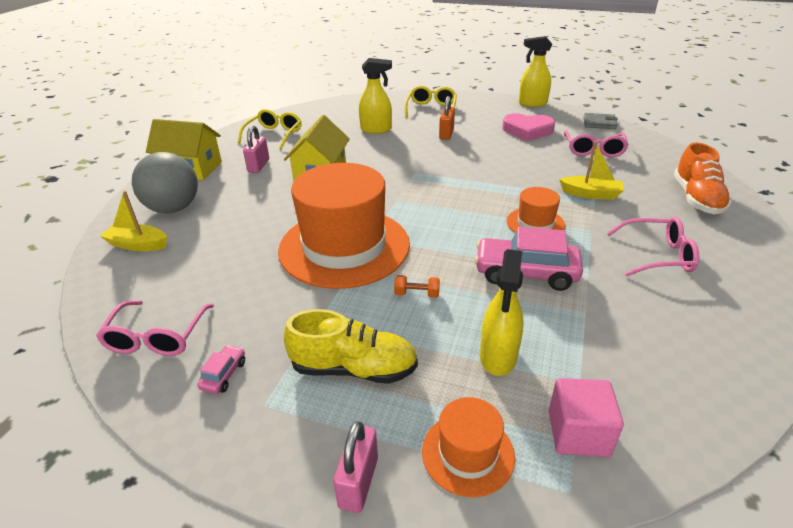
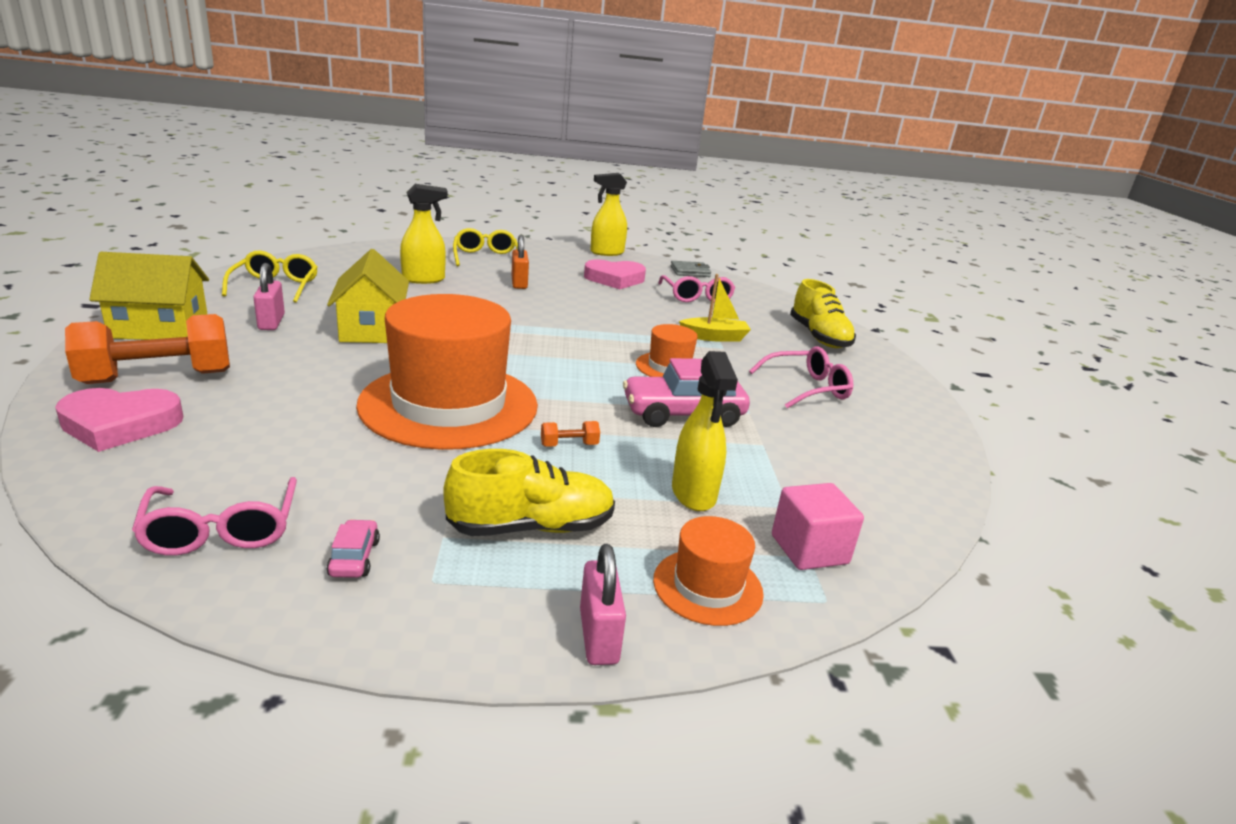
camera: 25 degrees left, 10 degrees down
yellow boat [100,191,167,251] -> pink heart [55,388,183,452]
grey ball [132,152,198,213] -> orange dumbbell [65,314,230,384]
orange shoe [674,142,732,214] -> yellow shoe [790,279,856,348]

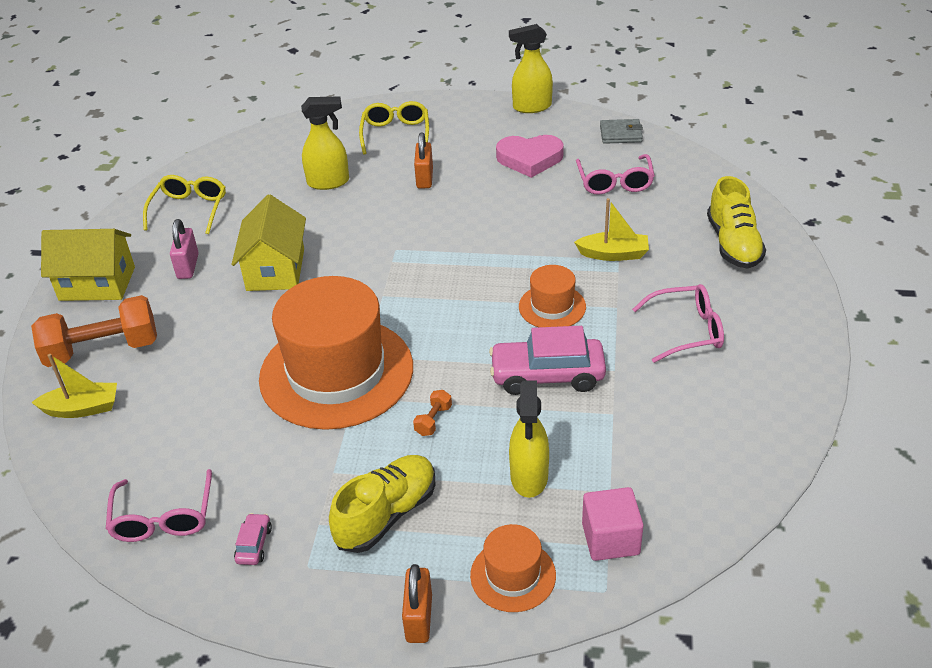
camera: 15 degrees right, 15 degrees up
pink heart [55,388,183,452] -> yellow boat [31,354,117,418]
yellow shoe [443,449,615,536] -> yellow shoe turned 45 degrees counterclockwise [329,455,436,553]
orange dumbbell [541,421,600,447] -> orange dumbbell turned 60 degrees counterclockwise [413,390,452,436]
pink padlock [580,544,626,665] -> orange padlock [402,564,432,643]

